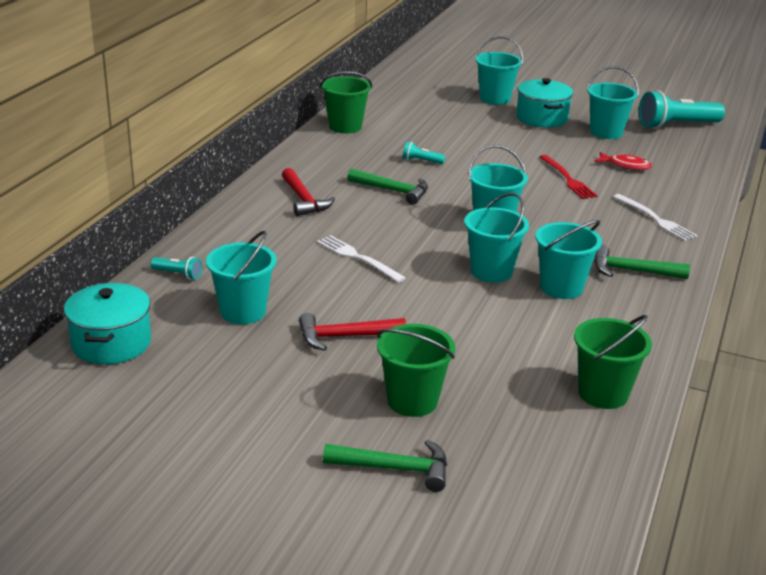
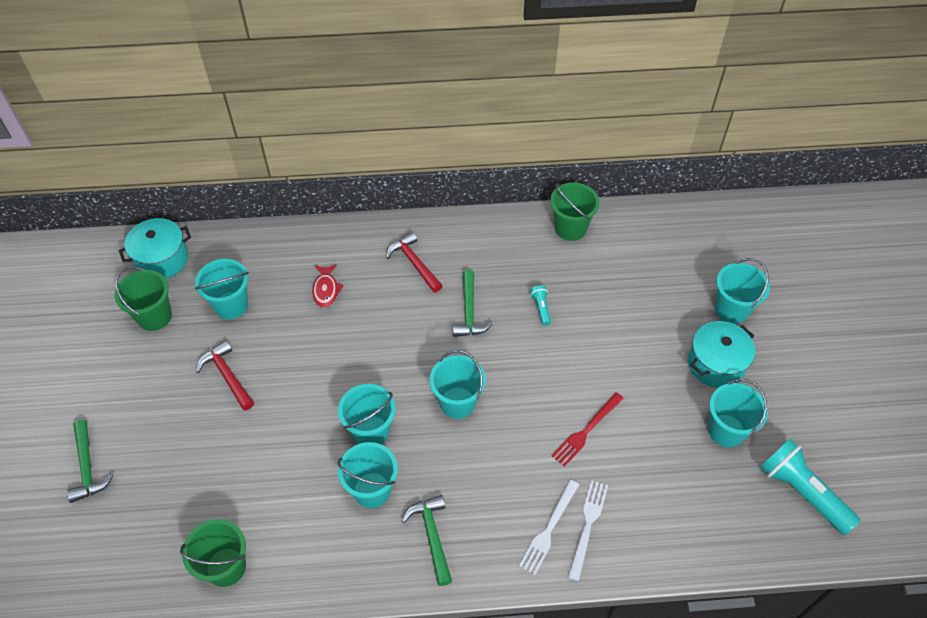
camera: 65 degrees right, 25 degrees up
turquoise flashlight [151,257,202,280] -> none
red hammer [282,168,335,216] -> red hammer turned 105 degrees clockwise [386,231,443,292]
white fork [317,235,406,283] -> white fork moved to [568,480,608,581]
green bucket [377,324,455,417] -> green bucket moved to [115,266,172,331]
red fish [594,152,652,170] -> red fish moved to [312,264,344,308]

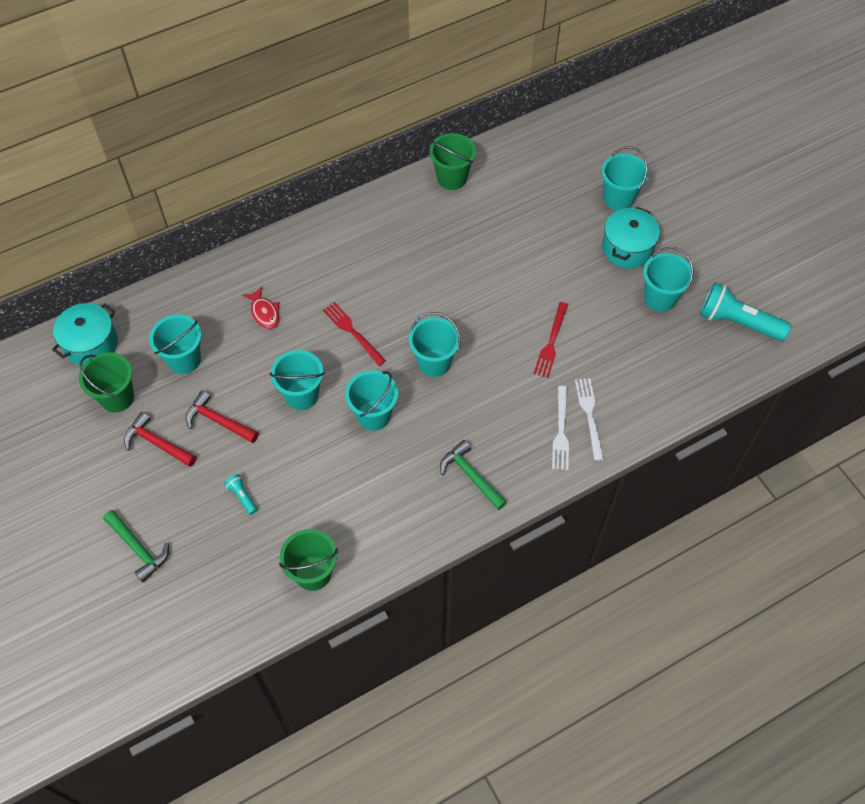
camera: 25 degrees left, 5 degrees up
turquoise bucket [338,442,398,508] -> turquoise bucket moved to [270,350,325,410]
red hammer [386,231,443,292] -> red hammer moved to [124,412,197,467]
green hammer [453,270,493,337] -> none
turquoise flashlight [530,285,551,326] -> turquoise flashlight moved to [224,474,257,515]
none -> red fork [323,302,386,366]

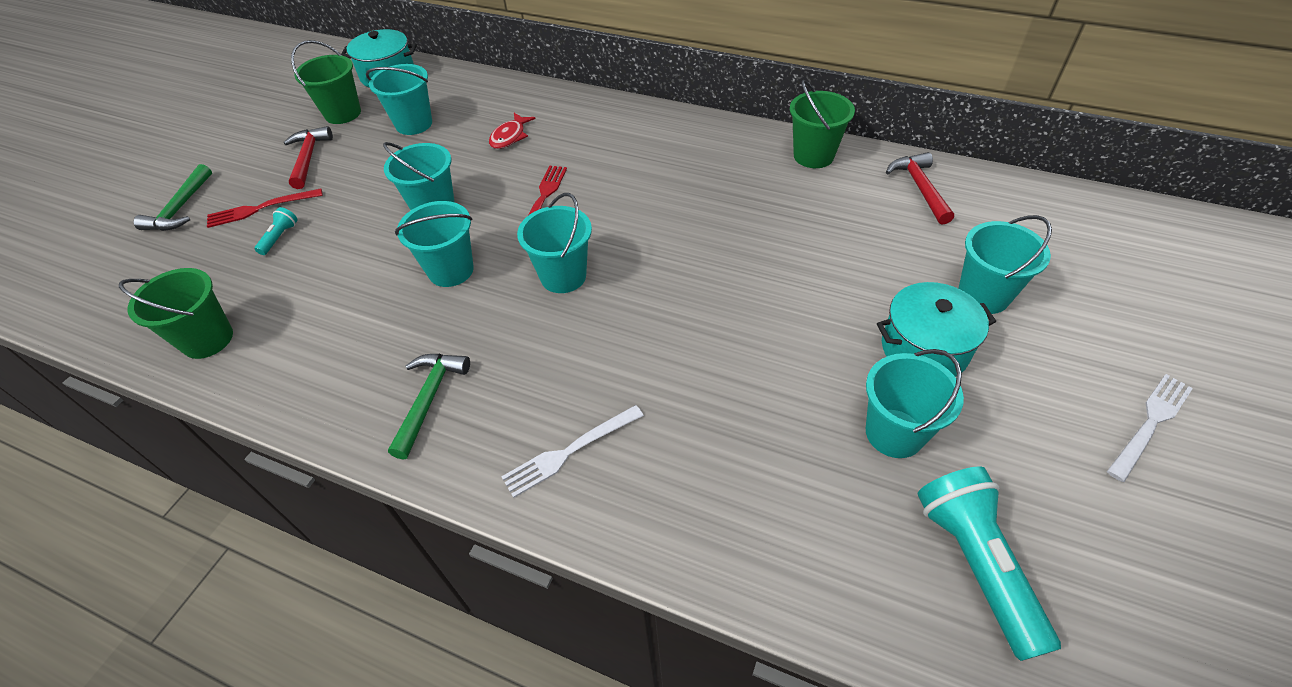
camera: 55 degrees right, 10 degrees down
red hammer [186,391,259,443] -> red hammer moved to [886,152,954,224]
red fork [534,302,568,378] -> red fork moved to [207,188,323,228]
white fork [575,378,604,461] -> white fork moved to [1107,374,1193,482]

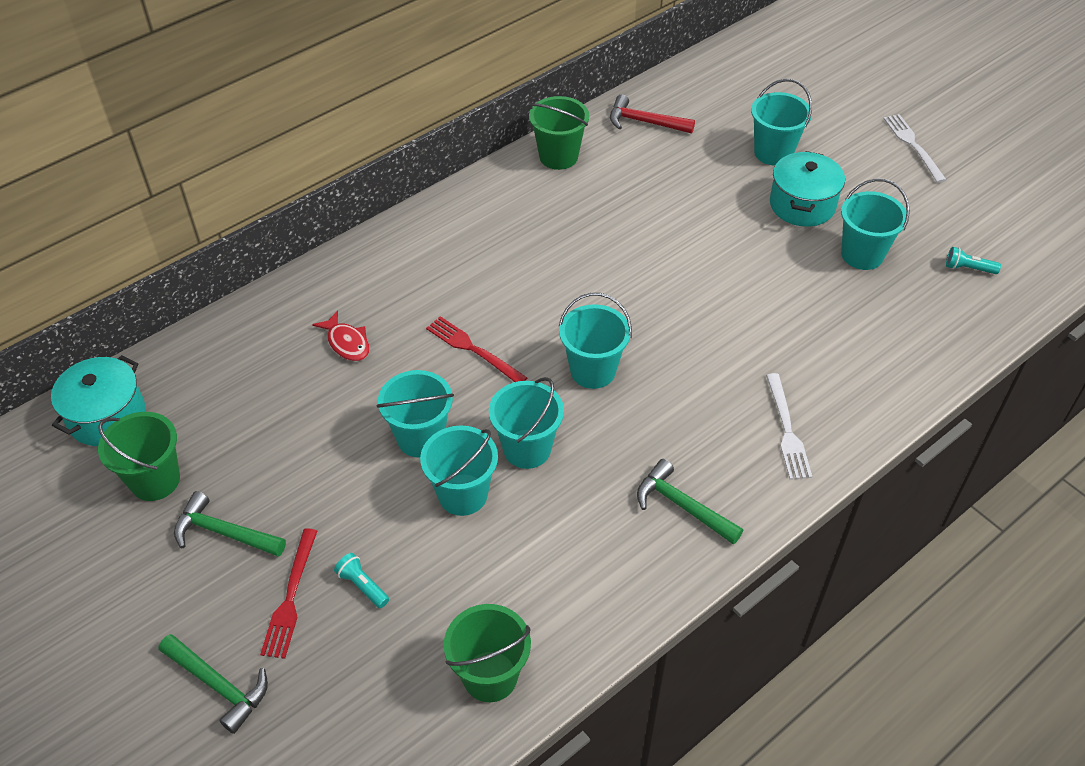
camera: 65 degrees left, 0 degrees up
red hammer [284,126,333,189] -> green hammer [174,491,286,557]
turquoise bucket [366,64,432,135] -> turquoise bucket moved to [420,425,498,516]
turquoise flashlight [918,467,1061,661] -> turquoise flashlight [946,247,1001,274], size x0.45

